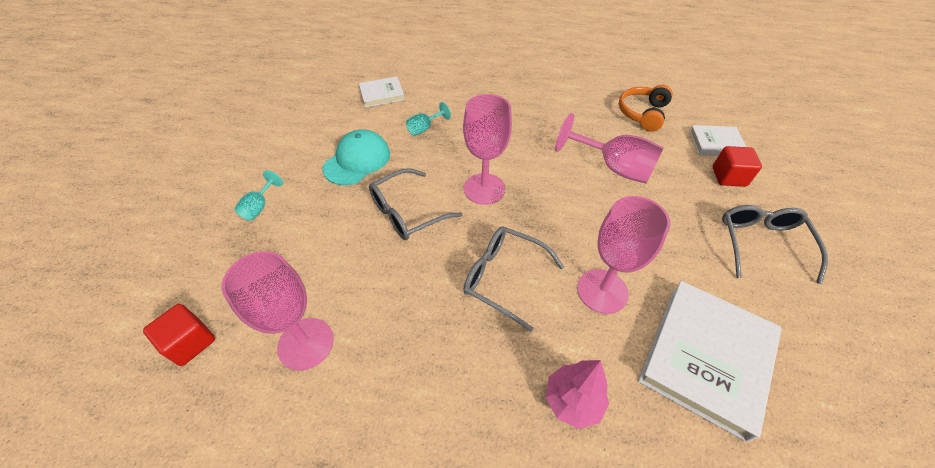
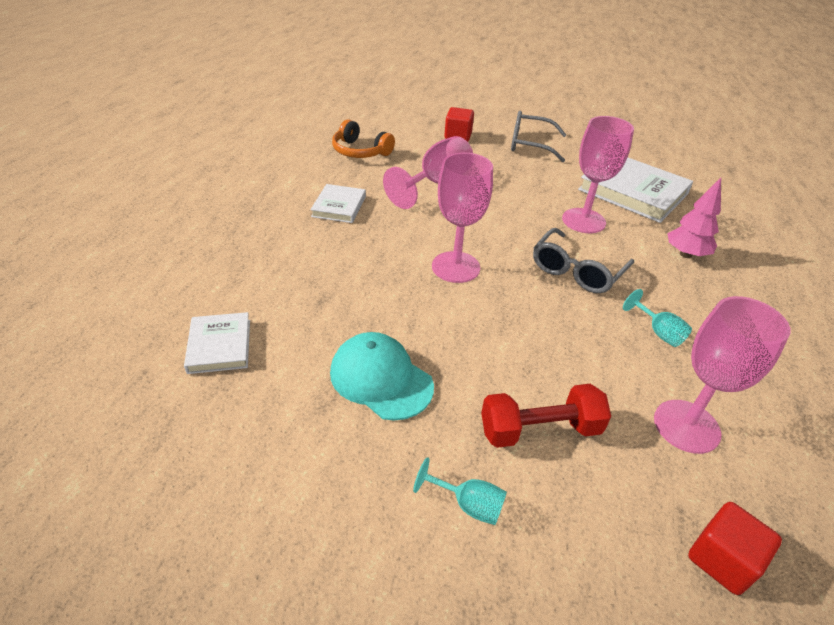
camera: 85 degrees left, 10 degrees down
grey glasses [369,169,463,240] -> none
turquoise goblet [406,102,451,136] -> turquoise goblet moved to [623,289,692,347]
white book [689,125,746,156] -> white book moved to [310,184,366,223]
none -> red dumbbell [481,384,611,448]

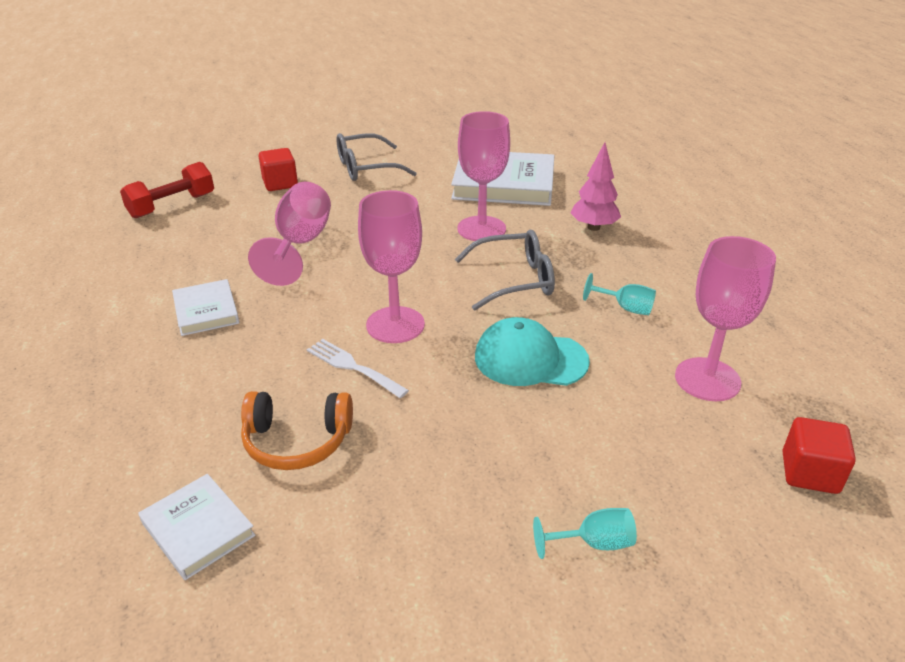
camera: 30 degrees left, 5 degrees down
turquoise cap [330,332,434,421] -> turquoise cap moved to [475,317,590,386]
orange headphones [332,119,395,158] -> orange headphones moved to [241,391,353,470]
red dumbbell [481,384,611,448] -> red dumbbell moved to [120,162,214,218]
grey glasses [533,228,634,293] -> grey glasses turned 105 degrees counterclockwise [455,230,555,310]
none -> white fork [307,339,409,398]

